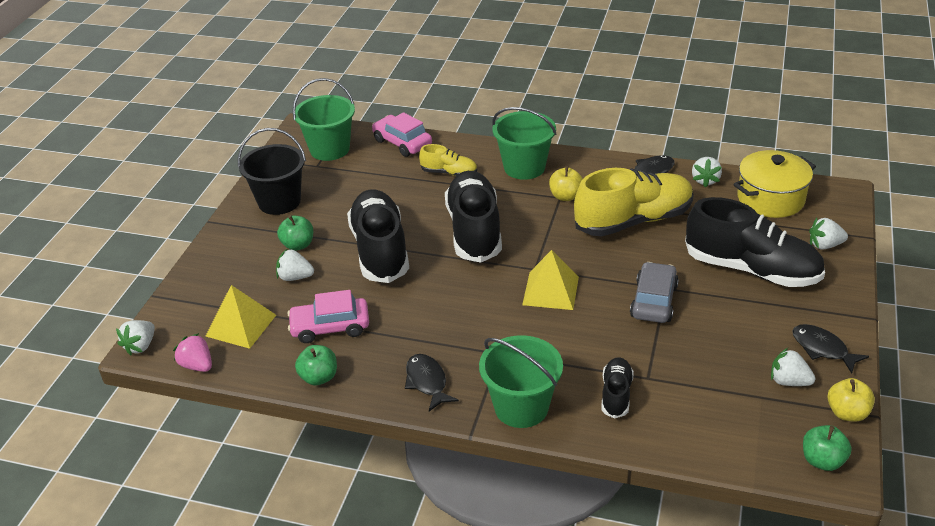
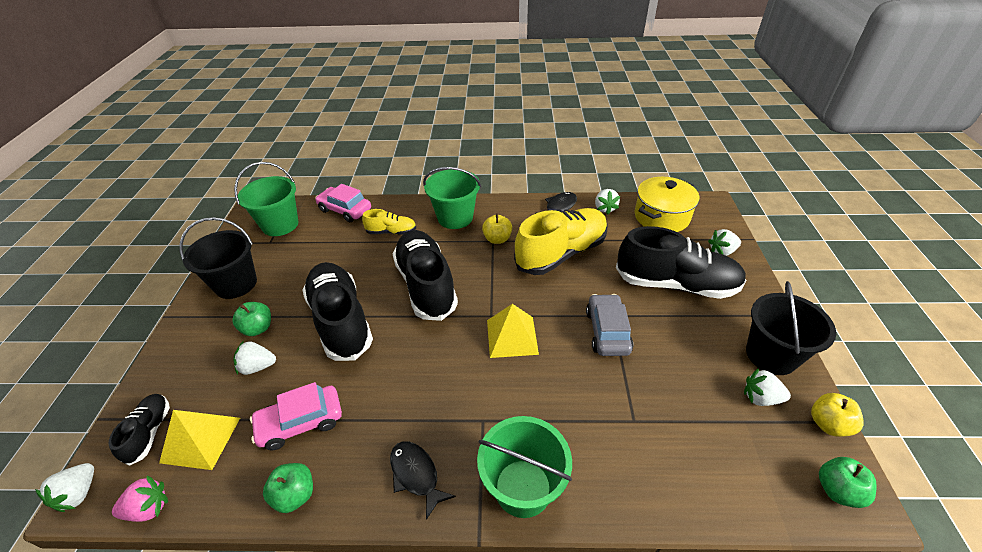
camera: 15 degrees left, 5 degrees up
pink strawberry [173,333,212,372] -> pink strawberry turned 135 degrees clockwise [112,475,168,522]
black shoe [602,357,634,419] -> black shoe moved to [108,394,170,466]
black fish [792,324,869,374] -> black bucket [746,281,836,375]

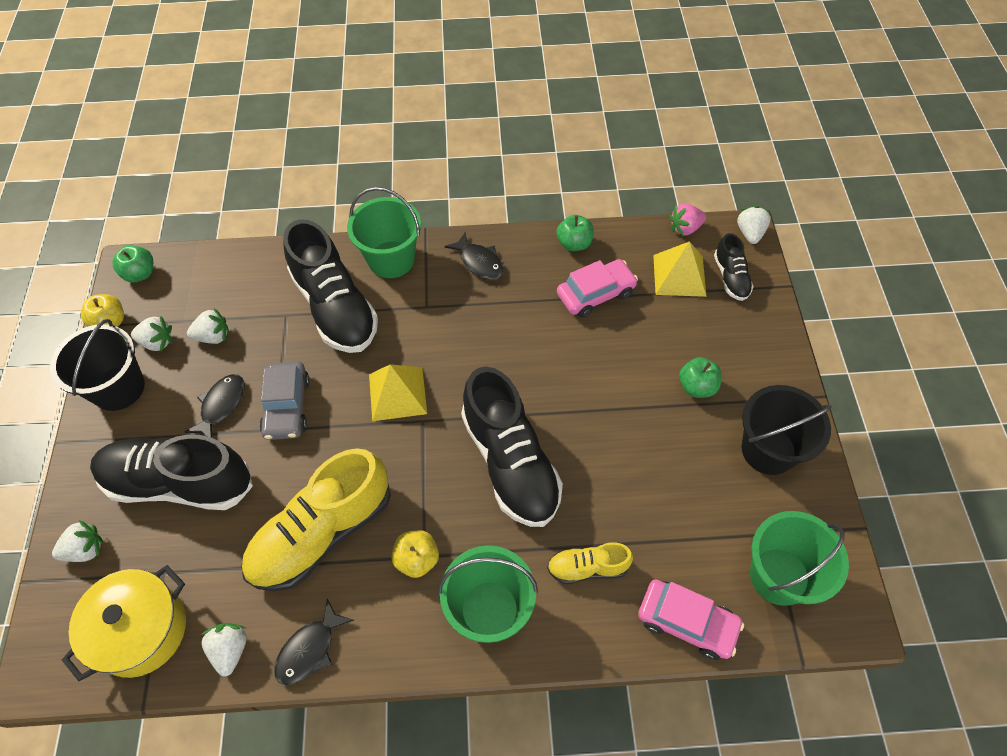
camera: 175 degrees right, 15 degrees up
white strawberry [233,341,276,375] -> white strawberry moved to [187,308,229,344]
black shoe [302,262,373,361] -> black shoe moved to [283,219,378,353]
none -> black fish [185,374,244,438]

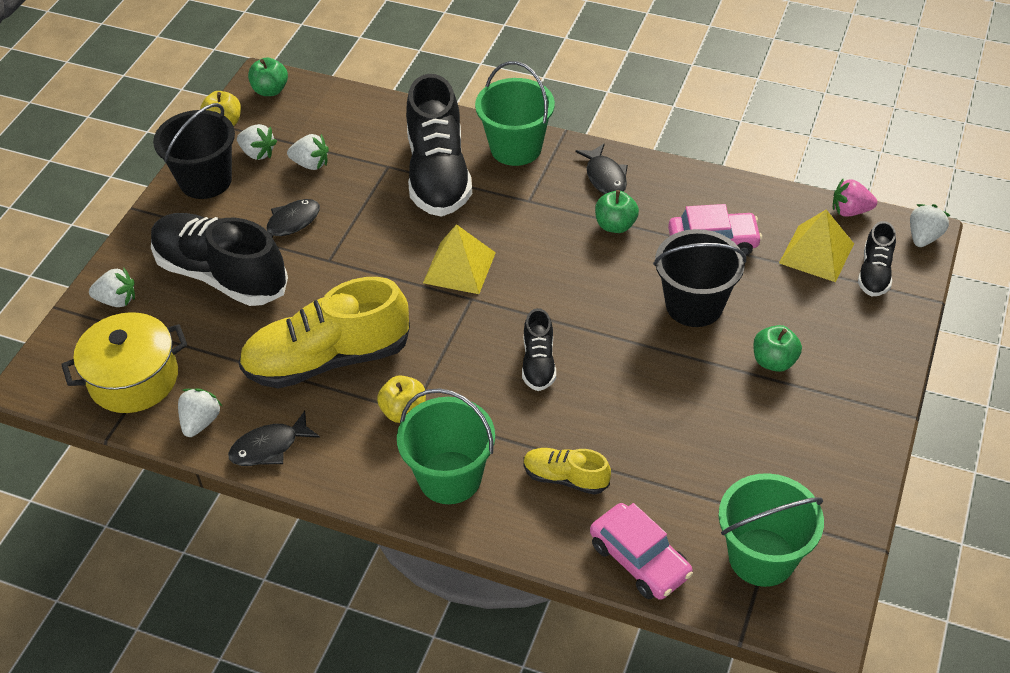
camera: 25 degrees right, 10 degrees down
grey car [260,362,310,440] -> none
black shoe [461,367,563,527] -> black shoe [522,308,556,391], size x0.49
green apple [556,215,594,251] -> green apple moved to [595,190,639,233]
black bucket [742,385,832,475] -> black bucket moved to [653,229,746,327]

